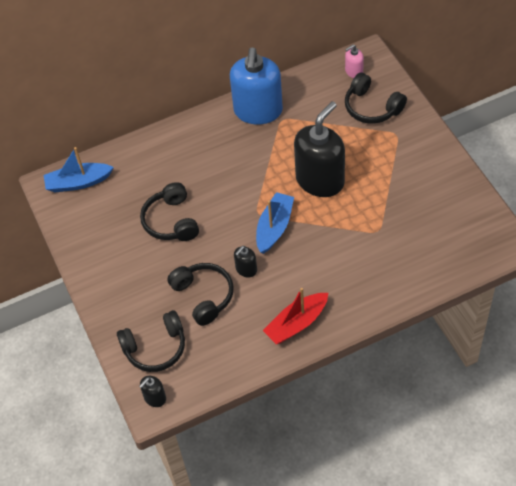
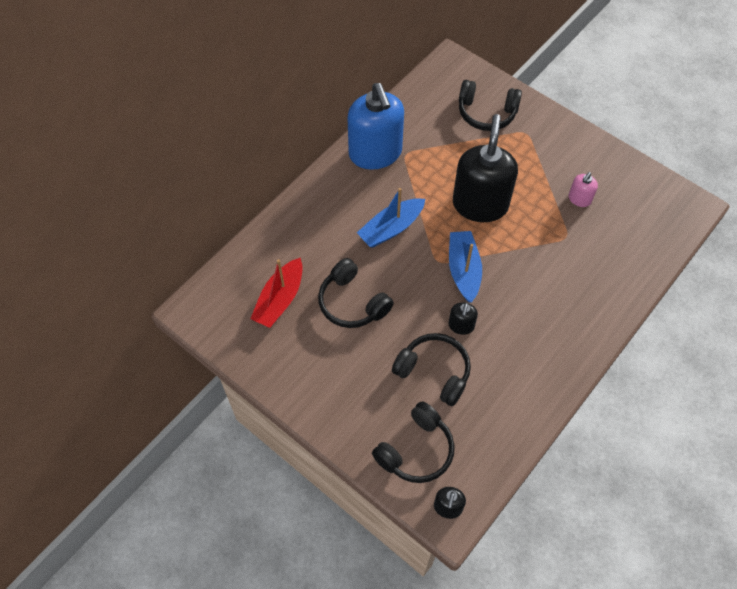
camera: 30 degrees left, 5 degrees up
blue boat [44,147,114,192] -> blue boat moved to [357,188,425,247]
red boat [263,288,328,344] -> red boat moved to [250,258,303,328]
pink soap dispenser [345,44,364,78] -> pink soap dispenser moved to [569,172,598,207]

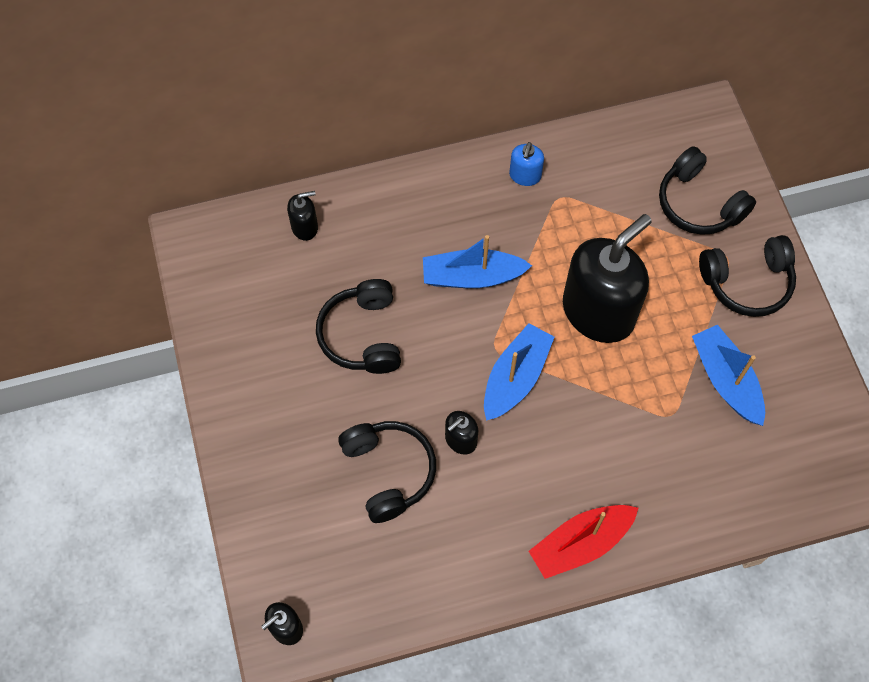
camera: 35 degrees right, 5 degrees up
red boat [250,258,303,328] -> red boat moved to [529,505,638,579]
blue soap dispenser [347,83,404,170] -> blue soap dispenser [509,142,544,186], size x0.43
black headphones [372,401,455,483] -> black headphones moved to [699,235,796,317]
pink soap dispenser [569,172,598,207] -> blue boat [692,325,765,426]
none -> black soap dispenser [287,191,318,241]

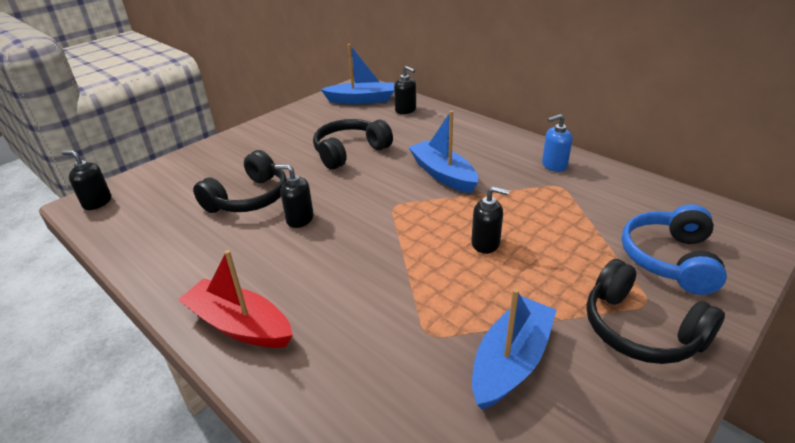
camera: 60 degrees right, 30 degrees down
blue boat [484,323,555,421] -> blue boat moved to [320,44,395,104]
black soap dispenser [563,214,652,343] -> black soap dispenser [471,186,509,254], size x0.43
black headphones [659,146,756,235] -> blue headphones [622,204,727,295]

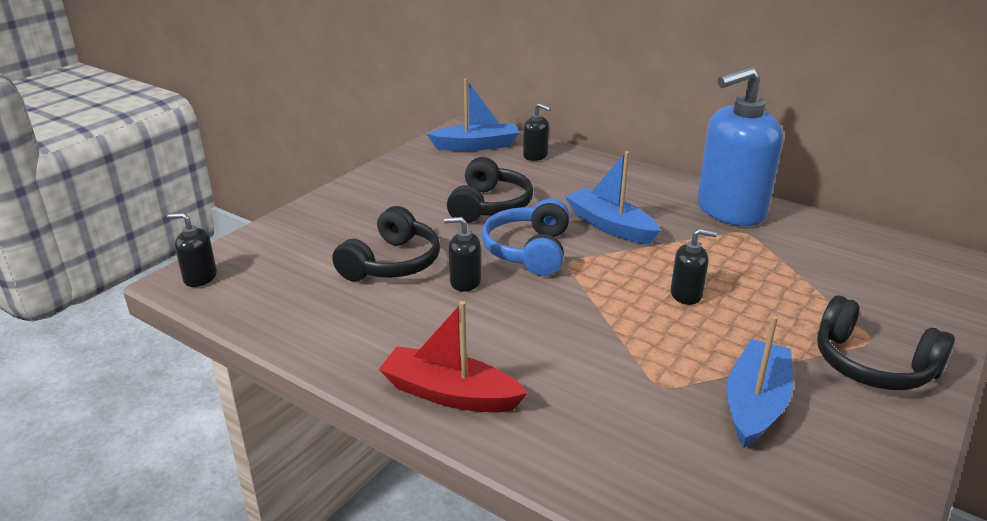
camera: 10 degrees left, 5 degrees down
black headphones [313,119,393,170] -> black headphones turned 150 degrees clockwise [447,157,533,223]
blue soap dispenser [542,114,572,172] -> blue soap dispenser [697,66,783,226], size x2.33
blue headphones [622,204,727,295] -> blue headphones moved to [482,198,570,276]

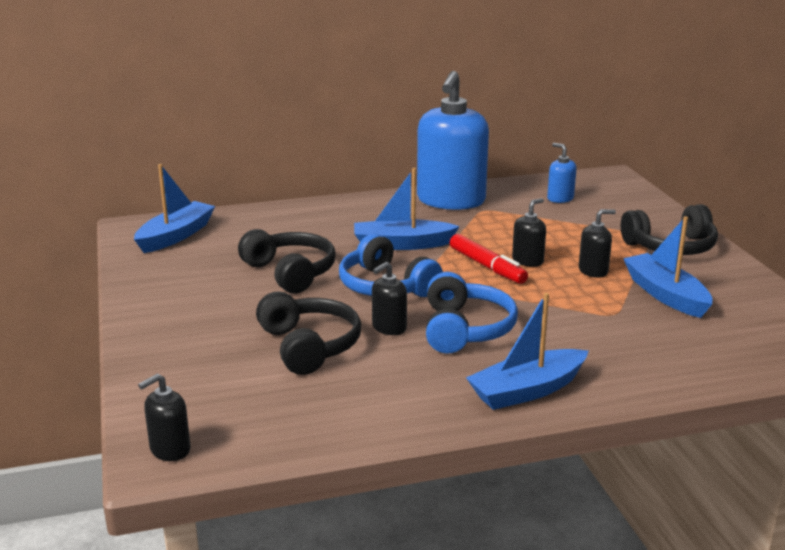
camera: 50 degrees left, 5 degrees down
red boat [379,301,528,412] -> blue boat [466,293,589,410]
black soap dispenser [523,103,551,161] -> black soap dispenser moved to [579,209,616,278]
none -> blue headphones [426,272,518,354]
none -> red marker [450,234,528,284]
none -> blue soap dispenser [547,143,577,203]

